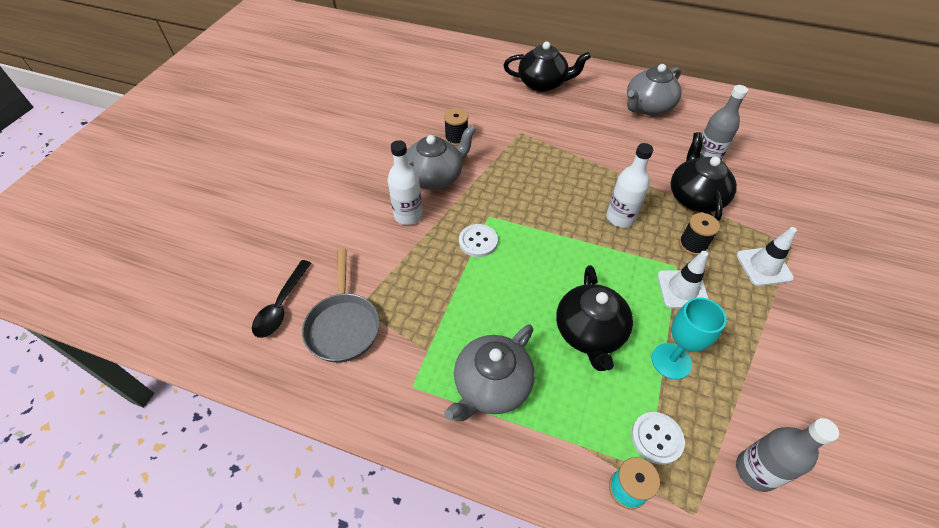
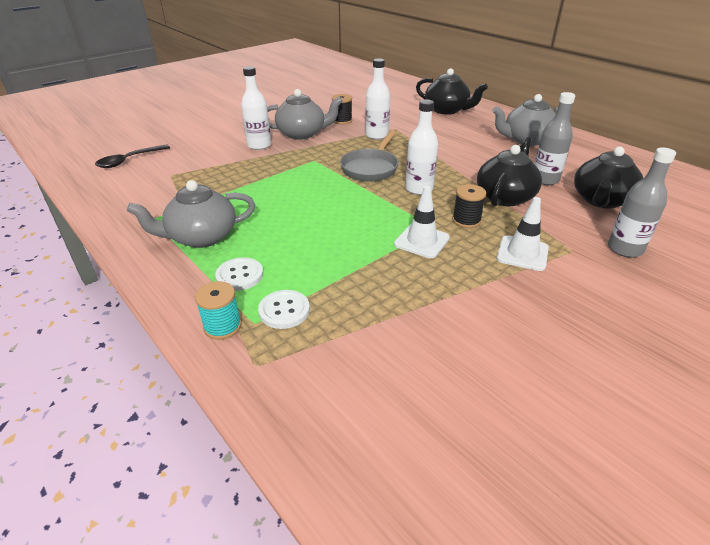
camera: 30 degrees right, 15 degrees down
grey pan [302,248,380,363] -> grey pan moved to [340,130,399,182]
white button [459,224,498,257] -> white button moved to [215,257,263,291]
black teapot [556,265,633,371] -> black teapot moved to [574,147,643,209]
turquoise goblet [652,297,727,380] -> none
grey bottle [736,418,839,492] -> grey bottle moved to [608,147,676,258]
none -> white bottle [365,58,390,140]

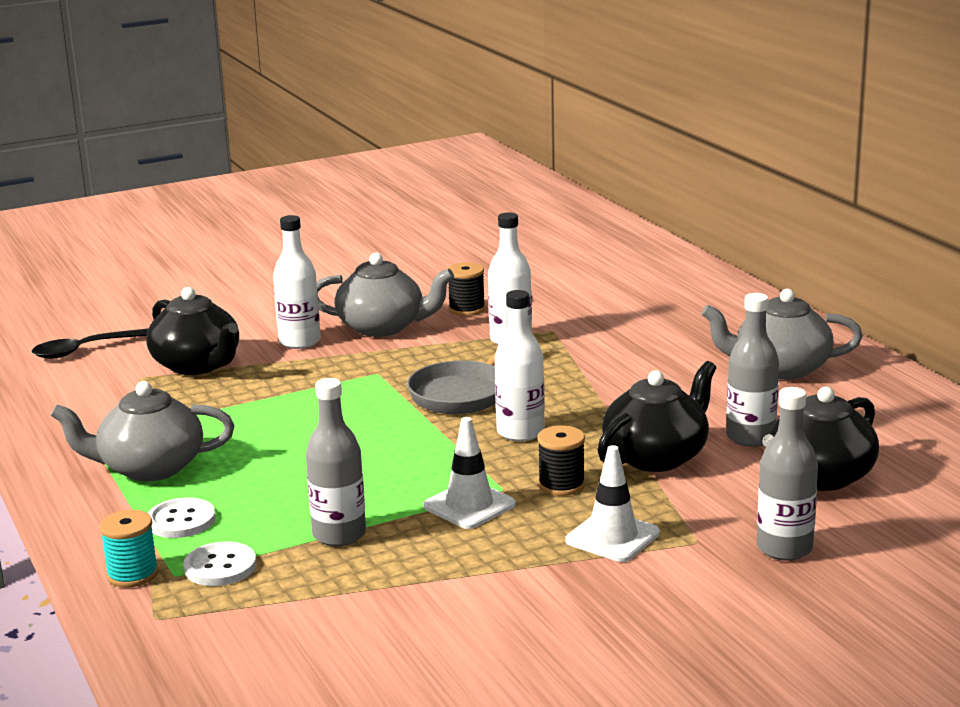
camera: 15 degrees right, 15 degrees down
black teapot [416,68,488,115] -> black teapot moved to [146,287,239,375]
none -> grey bottle [306,378,366,546]

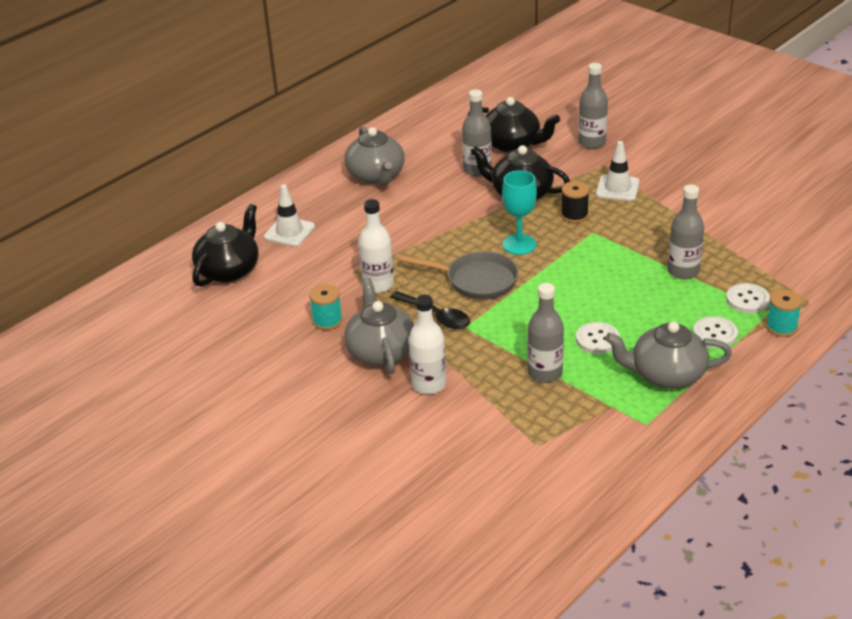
camera: 110 degrees left, 15 degrees up
black spoon [32,328,148,359] -> black spoon moved to [390,291,470,329]
grey teapot [51,381,235,481] -> grey teapot turned 120 degrees clockwise [605,322,732,389]
black teapot [146,287,239,375] -> black teapot moved to [192,204,259,287]
white traffic cone [423,417,516,529] -> white traffic cone moved to [264,184,315,247]
black spool [448,262,485,316] -> turquoise spool [309,284,342,330]
white bottle [495,290,545,441] -> turquoise goblet [502,170,537,255]
none -> grey bottle [528,283,564,383]
none -> white button [576,322,620,354]

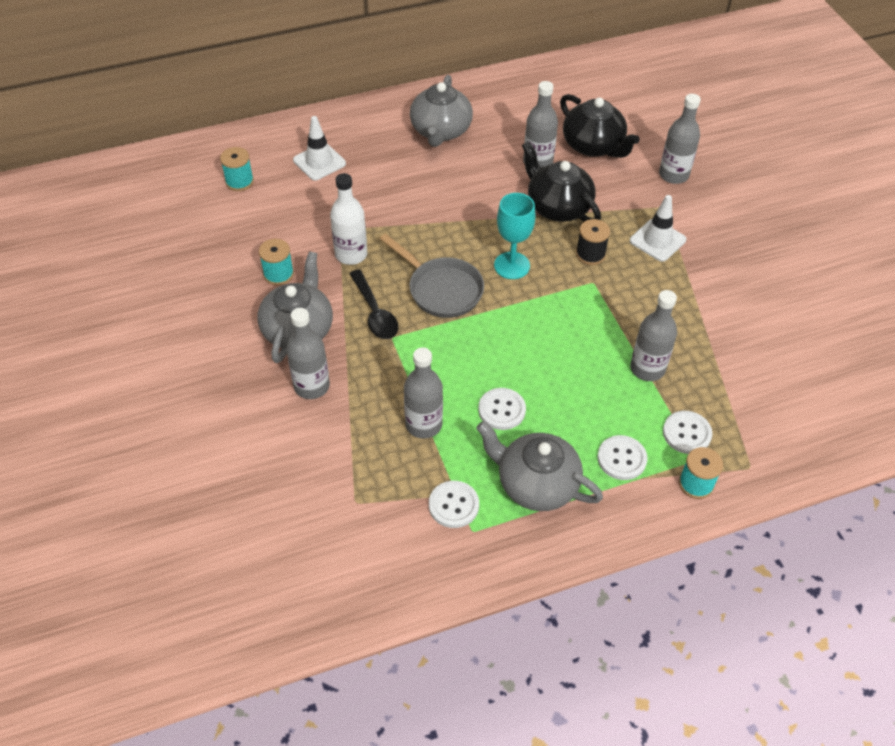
camera: 25 degrees right, 15 degrees up
black teapot [192,204,259,287] -> turquoise spool [220,147,254,191]
white bottle [409,295,446,394] -> grey bottle [286,308,330,399]
none -> white button [429,481,479,528]

